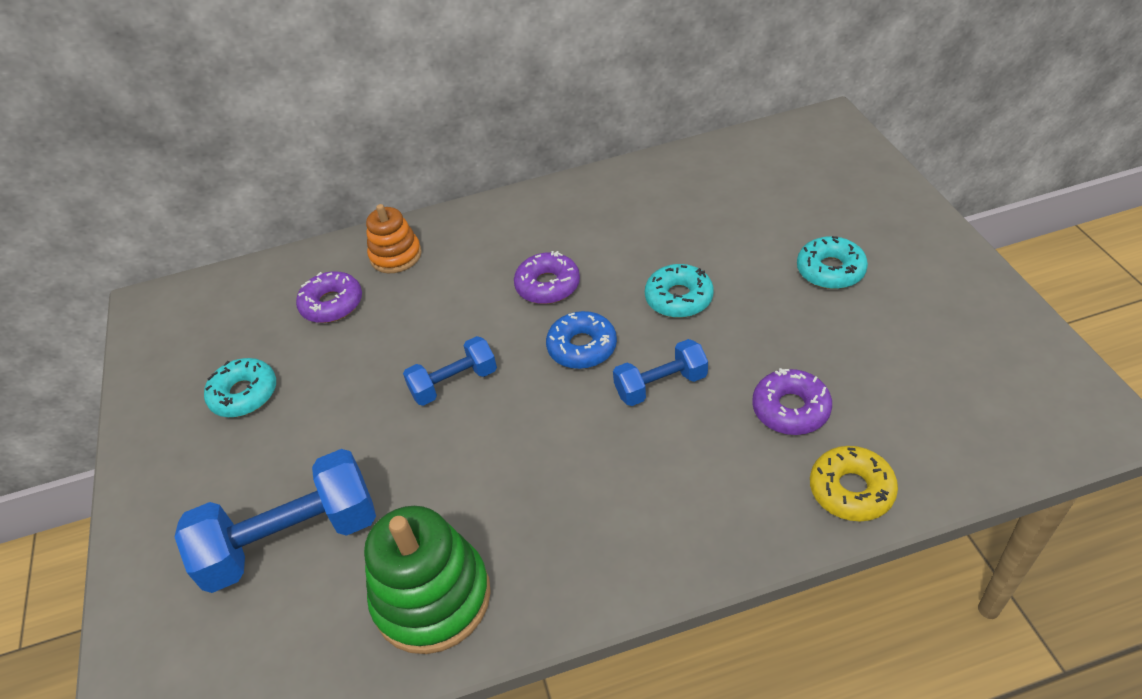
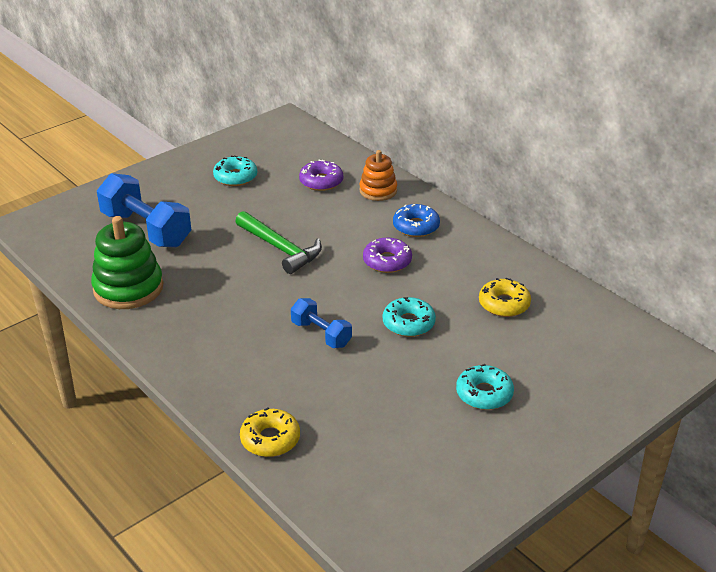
camera: 60 degrees right, 10 degrees down
blue dumbbell [403,336,497,406] -> green hammer [235,211,322,274]
blue donut [546,311,617,369] -> blue donut moved to [393,204,440,237]
purple donut [752,368,832,435] -> none
none -> yellow donut [479,278,531,317]

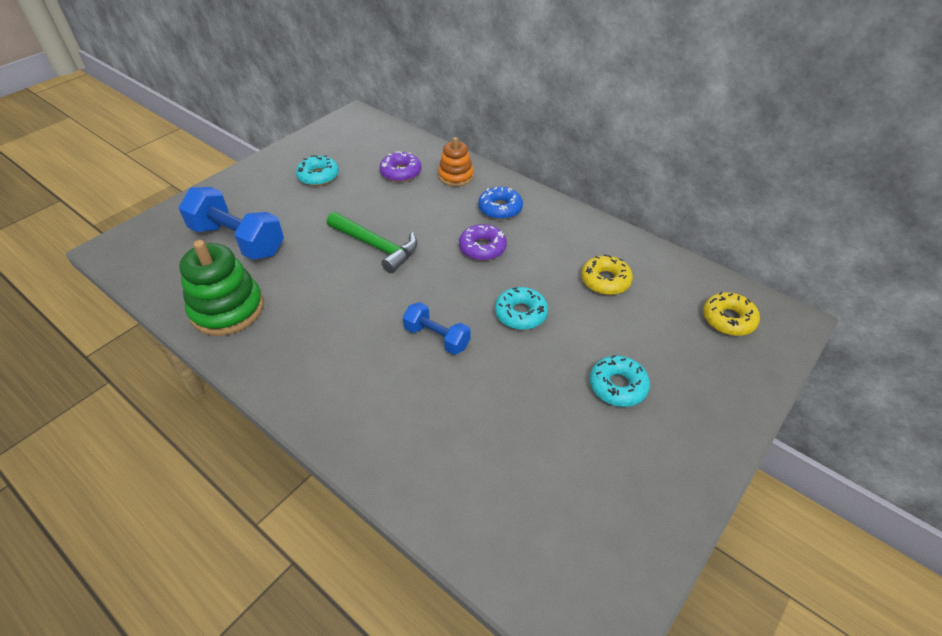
camera: 10 degrees left, 10 degrees up
yellow donut [240,407,300,457] -> yellow donut moved to [703,292,760,336]

